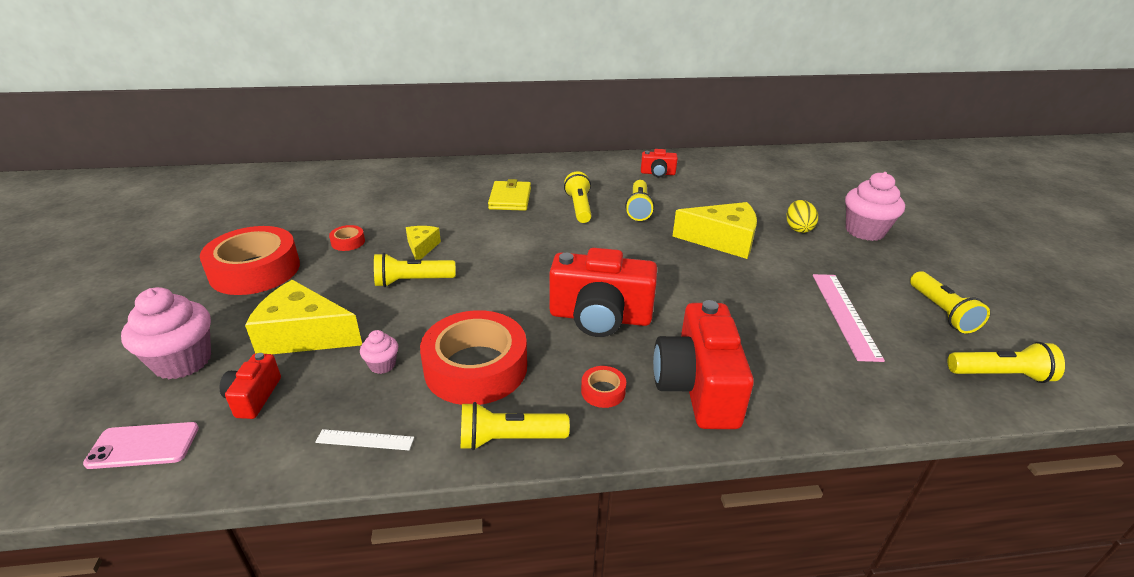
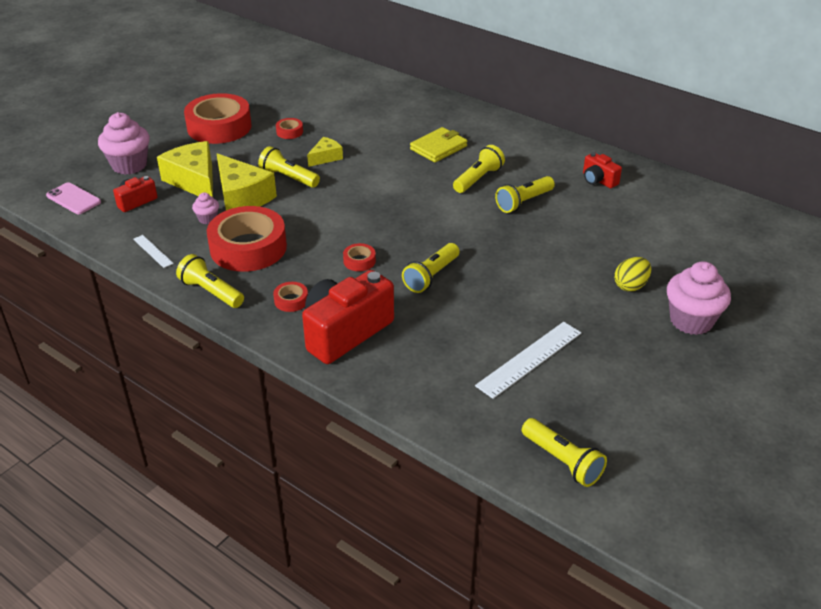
camera: 45 degrees right, 5 degrees up
red camera [550,248,657,337] -> red tape [343,243,376,271]
yellow cheese [673,202,757,259] -> yellow cheese moved to [217,153,277,211]
pink ruler [813,274,885,362] -> white ruler [475,322,581,399]
yellow flashlight [910,271,990,333] -> yellow flashlight moved to [402,243,460,293]

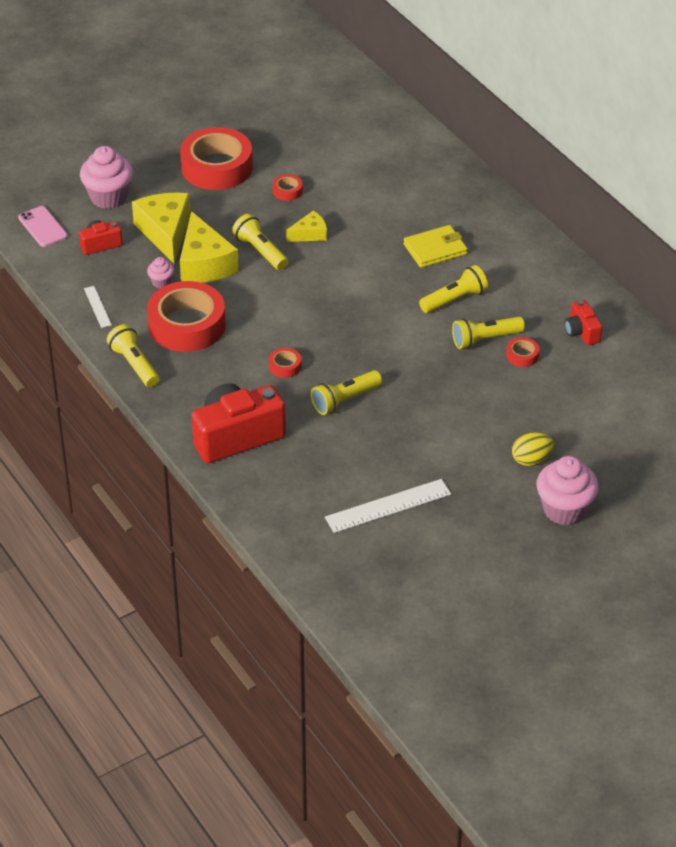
camera: 20 degrees right, 5 degrees up
red tape [273,282,308,312] -> red tape moved to [506,337,539,367]
yellow flashlight [522,418,607,487] -> none

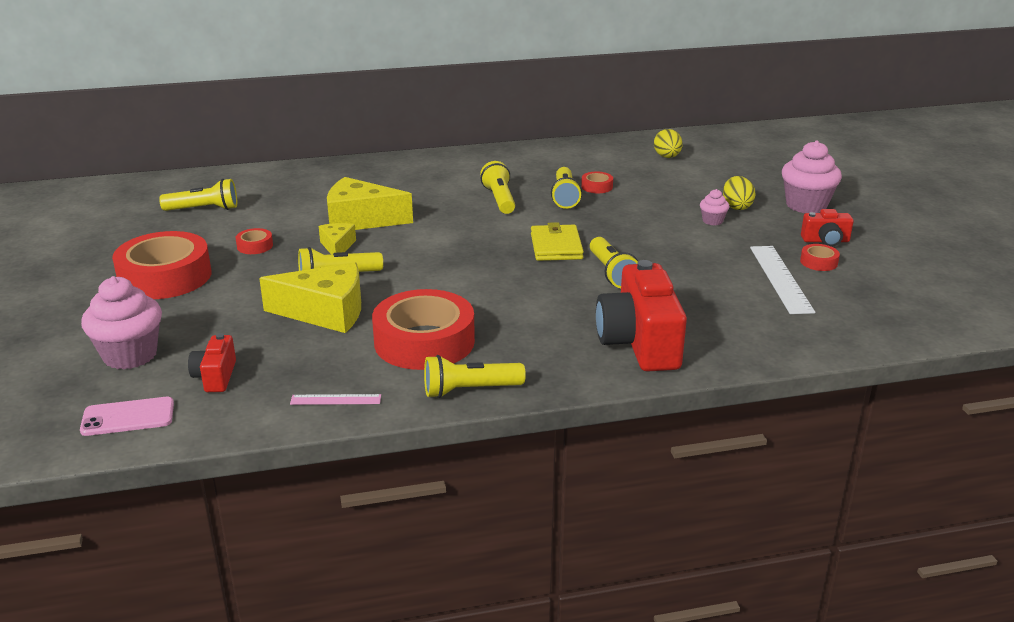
camera: 70 degrees left, 15 degrees down
white ruler [84,286,112,328] -> pink ruler [290,394,381,405]
yellow cheese [132,192,191,263] -> yellow cheese moved to [327,177,413,230]
pink cupcake [147,257,174,288] -> pink cupcake moved to [700,189,729,226]
red tape [269,348,302,378] -> red tape moved to [800,244,840,271]
yellow wallet [404,225,468,268] -> yellow wallet moved to [531,222,584,261]
red camera [565,300,602,345] -> red camera moved to [801,209,854,247]
none -> yellow flashlight [159,179,237,211]
none -> yellow egg [654,129,683,158]

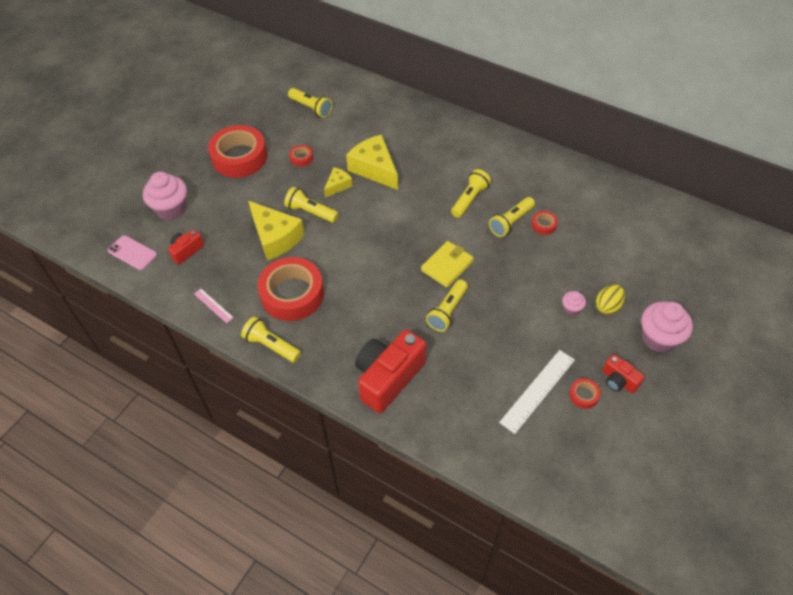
camera: 45 degrees right, 25 degrees up
yellow egg [654,129,683,158] -> none

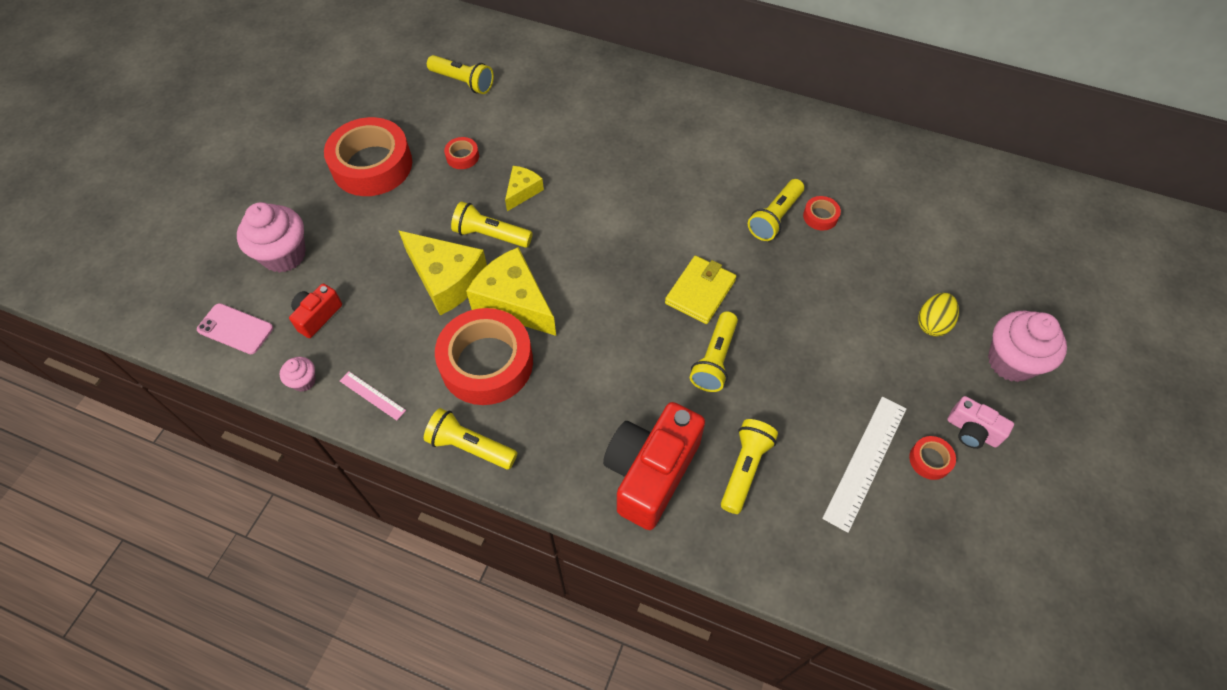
camera: 10 degrees left, 5 degrees up
yellow cheese [346,135,398,190] -> yellow cheese moved to [466,247,556,336]
yellow flashlight [451,169,491,218] -> yellow flashlight moved to [721,419,778,514]
pink cupcake [562,291,586,316] -> pink cupcake moved to [280,357,316,392]
red camera [602,354,645,393] -> pink camera [947,396,1014,449]

